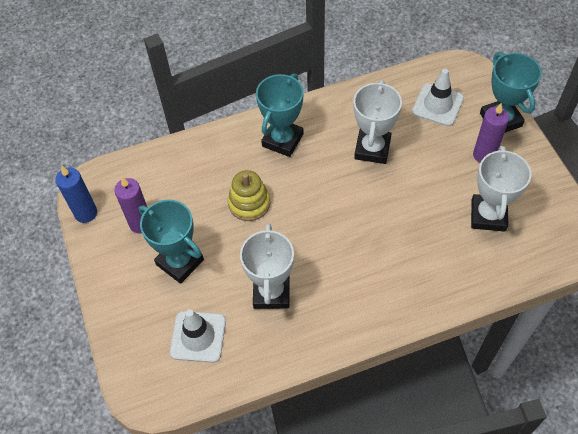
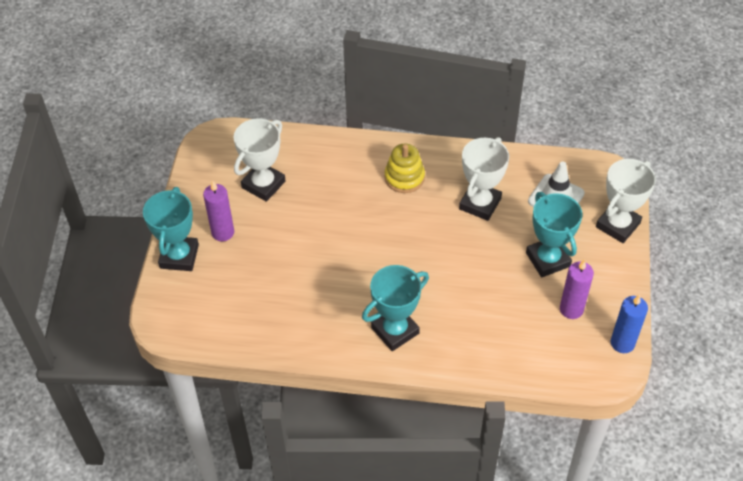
camera: 155 degrees left, 5 degrees down
yellow stacking toy [228,170,270,221] -> yellow stacking toy moved to [384,144,425,193]
white trophy [353,80,402,164] -> white trophy moved to [596,159,656,243]
white traffic cone [412,69,464,126] -> none

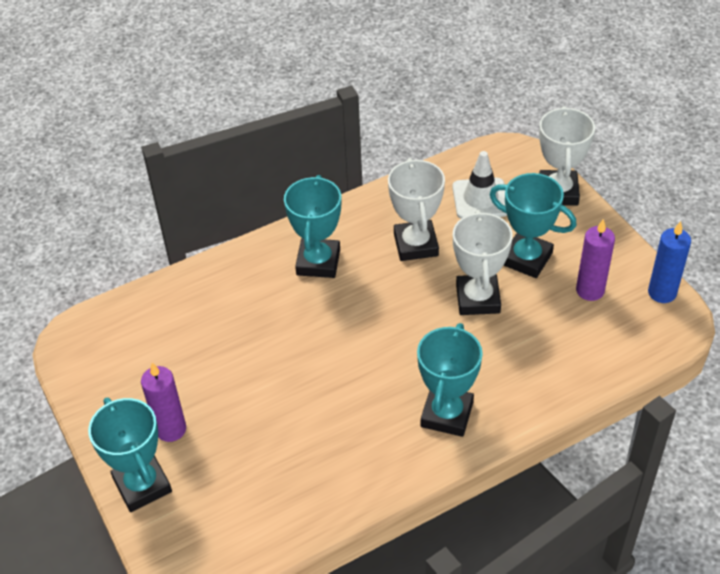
camera: 35 degrees left, 5 degrees down
white trophy [234,119,285,202] -> white trophy moved to [453,210,513,315]
yellow stacking toy [384,144,425,193] -> turquoise trophy [284,175,341,278]

